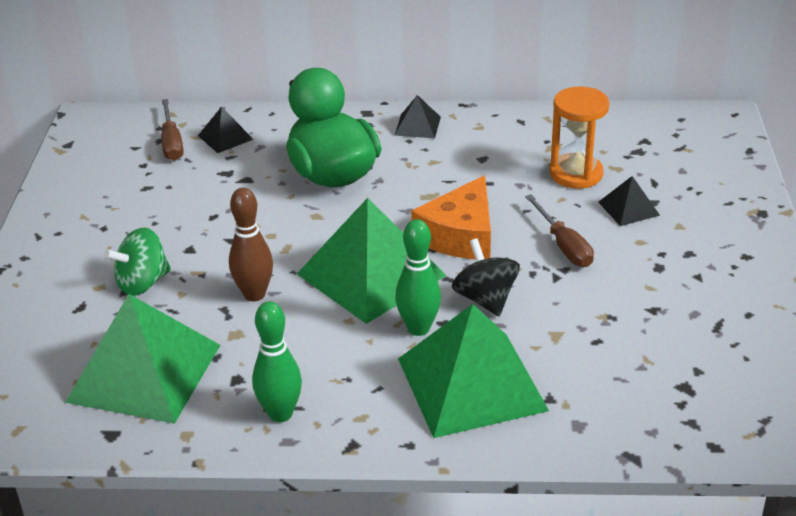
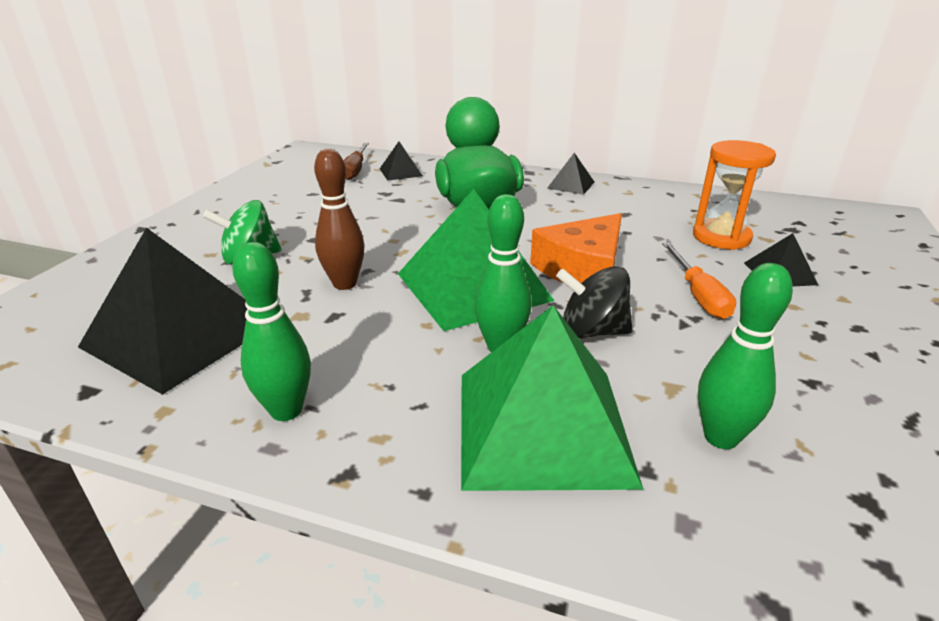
camera: 15 degrees right, 5 degrees down
green pyramid [65,294,220,424] -> black pyramid [78,228,247,395]
black spinning top [452,238,520,316] -> black spinning top turned 75 degrees counterclockwise [556,266,633,339]
brown screwdriver [525,194,594,267] -> orange screwdriver [662,242,736,319]
none -> green bowling pin [698,263,793,449]

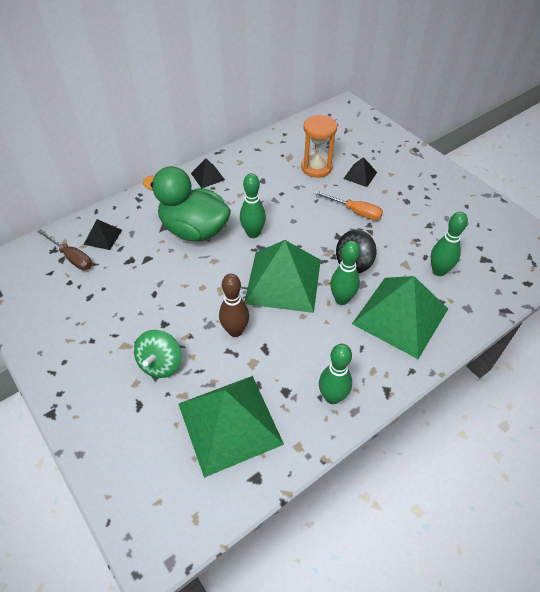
camera: 55 degrees left, 20 degrees up
black pyramid [78,228,247,395] -> green pyramid [179,376,284,478]
orange cheese [530,213,622,283] -> none
none -> green bowling pin [240,173,266,238]

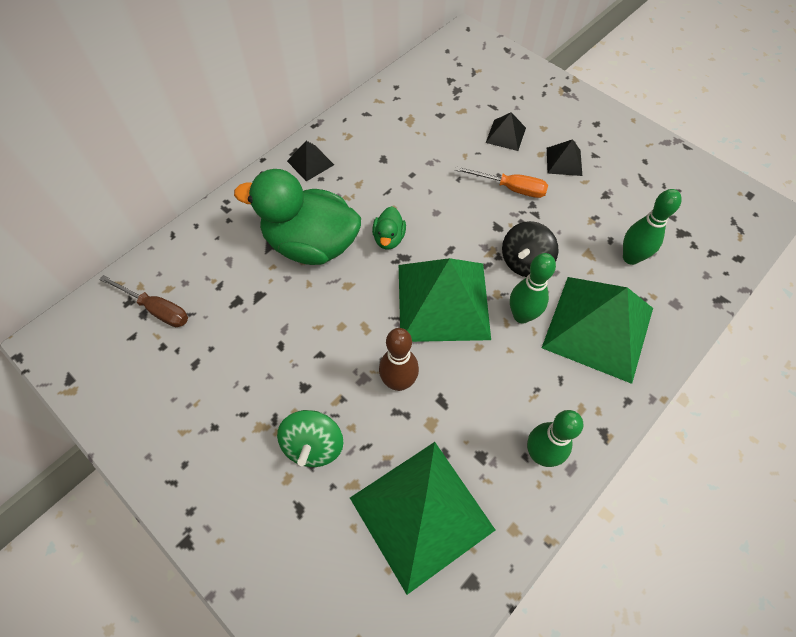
camera: 10 degrees left, 10 degrees up
black pyramid [84,219,122,250] -> black pyramid moved to [547,139,582,176]
green bowling pin [240,173,266,238] -> green duck [372,206,406,250]
orange hourglass [301,114,337,178] -> none

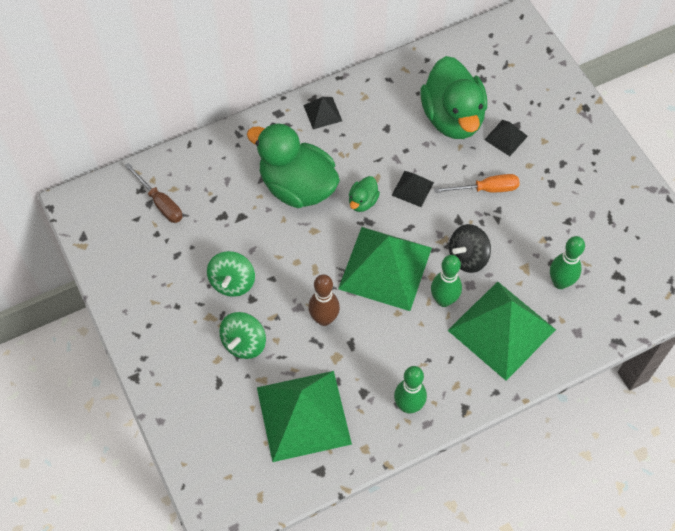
camera: 20 degrees right, 0 degrees up
orange screwdriver [455,166,548,198] -> orange screwdriver turned 45 degrees counterclockwise [434,174,520,193]
black pyramid [547,139,582,176] -> black pyramid moved to [392,171,434,207]
none -> green spinning top [207,251,255,297]
none -> green duck [421,56,487,139]

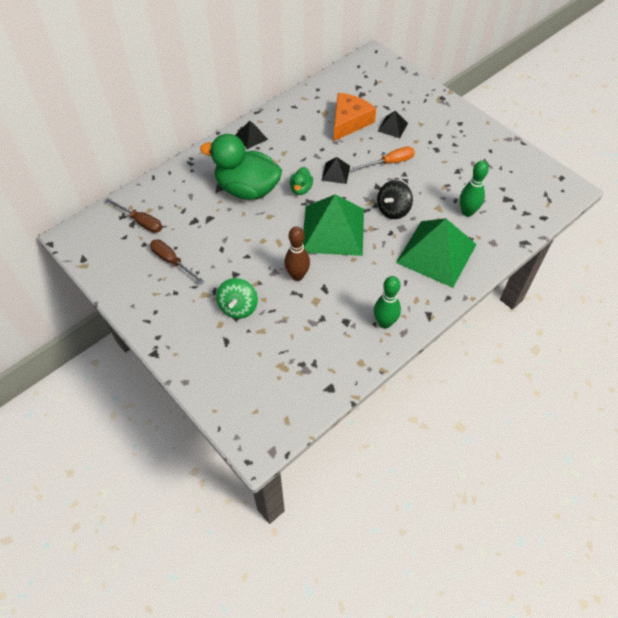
camera: 15 degrees left, 5 degrees down
green spinning top [207,251,255,297] -> none
green pyramid [257,371,352,462] -> none
green duck [421,56,487,139] -> orange cheese [334,93,376,141]
green bowling pin [431,255,462,307] -> none
none -> brown screwdriver [150,240,205,284]

